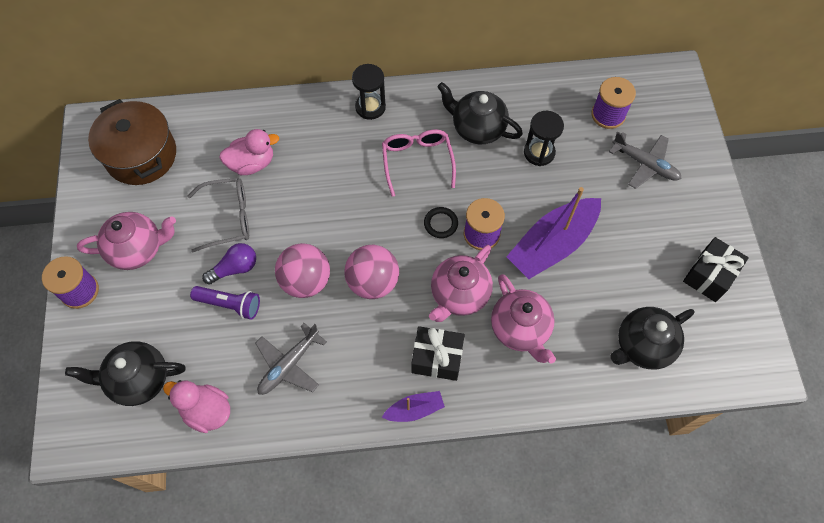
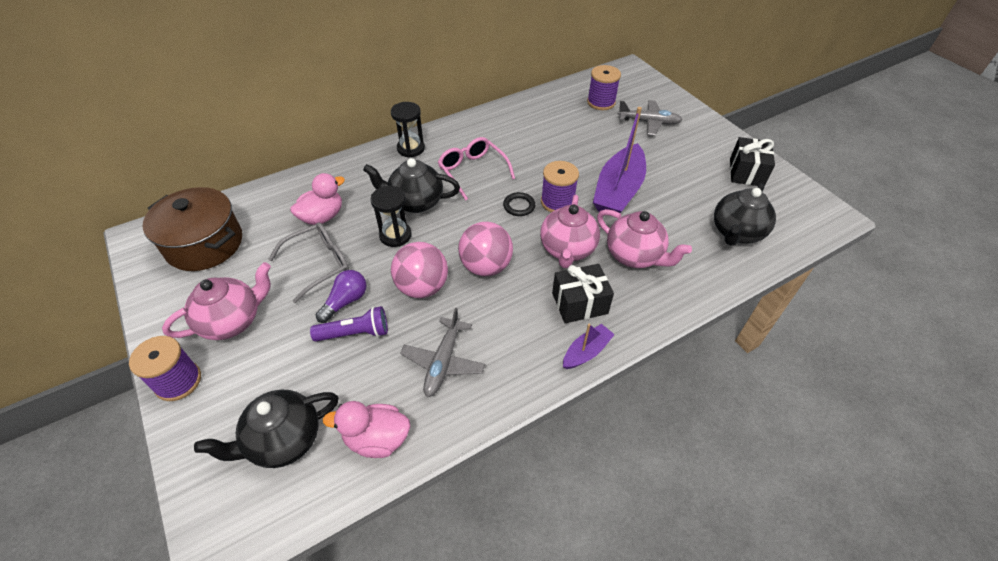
camera: 25 degrees left, 15 degrees down
black teapot [438,82,523,145] -> black teapot moved to [363,158,460,213]
black hourglass [524,111,564,166] -> black hourglass moved to [370,186,412,247]

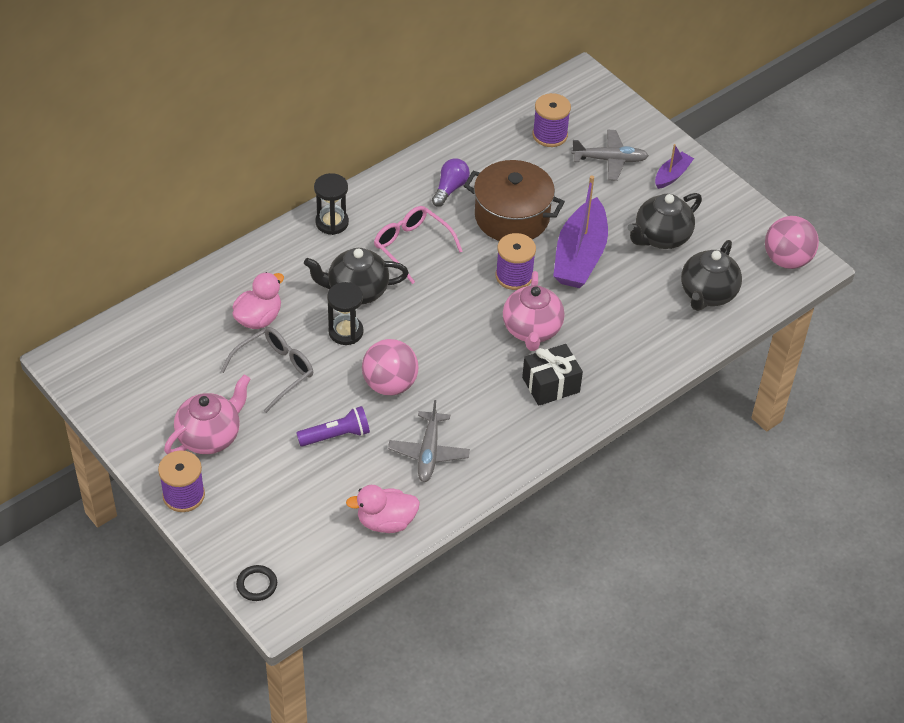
camera: 10 degrees left, 0 degrees up
brown pot [143,187,242,271] -> brown pot moved to [464,160,565,241]
black teapot [194,390,338,468] -> black teapot moved to [627,193,702,249]
purple light bulb [316,270,366,323] -> purple light bulb moved to [432,158,470,207]
pink ball [458,222,513,276] -> pink ball moved to [765,216,819,269]
black ring [503,192,535,216] -> black ring moved to [236,565,277,601]
purple boat [563,324,615,369] -> purple boat moved to [655,144,694,189]
pink teapot [597,209,692,268] -> none
black gift [730,137,775,186] -> none

